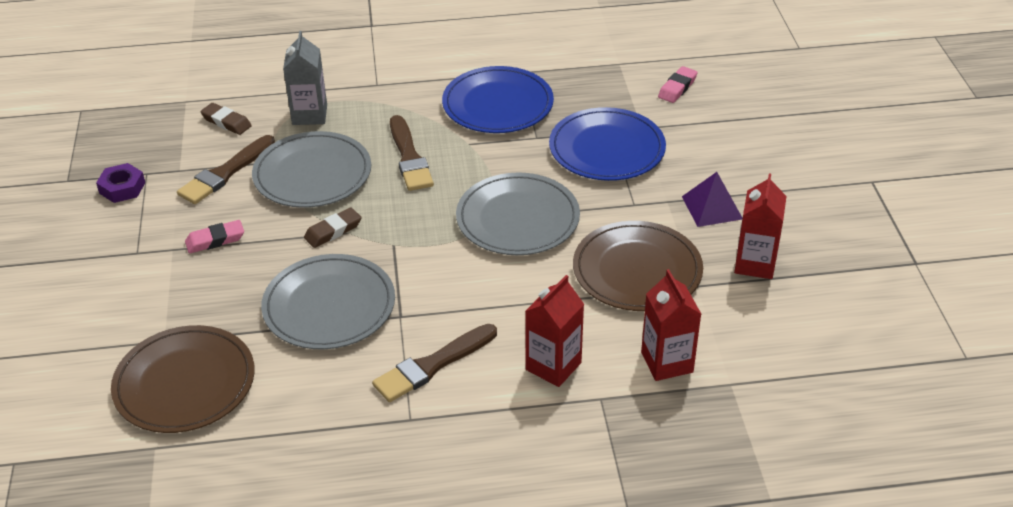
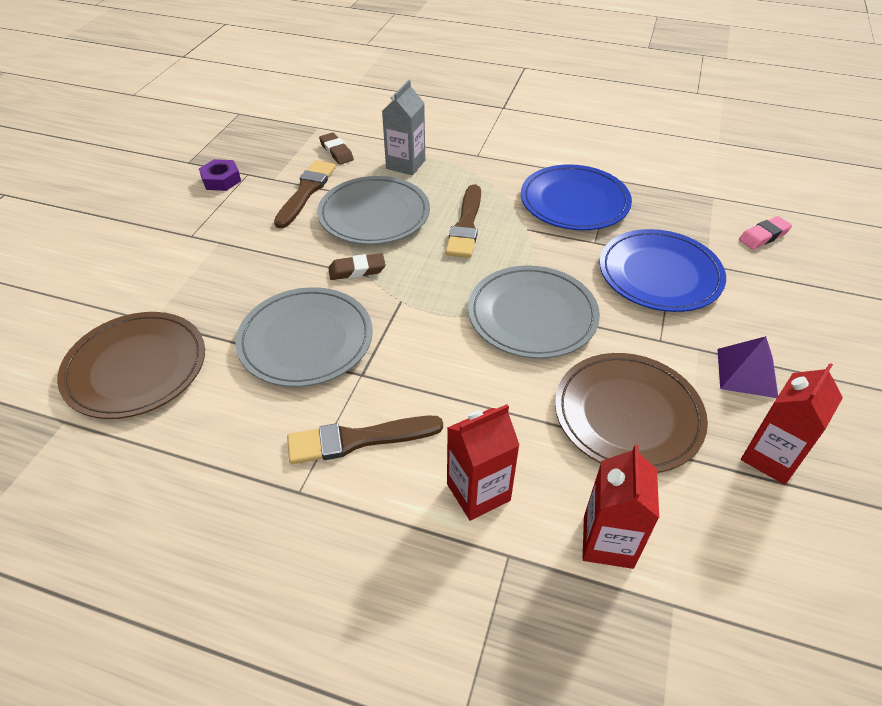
camera: 25 degrees right, 5 degrees up
brown brush [177,135,275,204] -> brown brush turned 135 degrees clockwise [274,160,336,228]
pink eraser [185,220,244,253] -> none

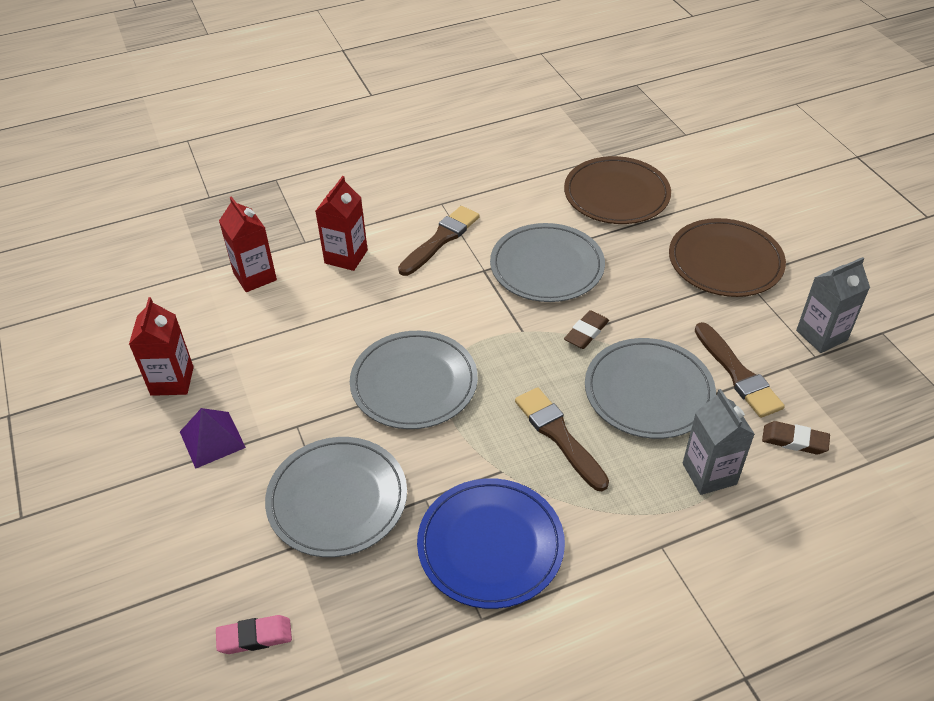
camera: 140 degrees right, 0 degrees up
purple nut [199,159,241,191] -> grey carton [796,257,870,353]
brown plate [555,353,708,473] -> brown plate moved to [669,218,786,297]
blue plate [600,229,726,312] -> grey plate [265,437,407,557]
pink eraser [739,216,792,249] -> pink eraser turned 60 degrees clockwise [216,615,292,654]

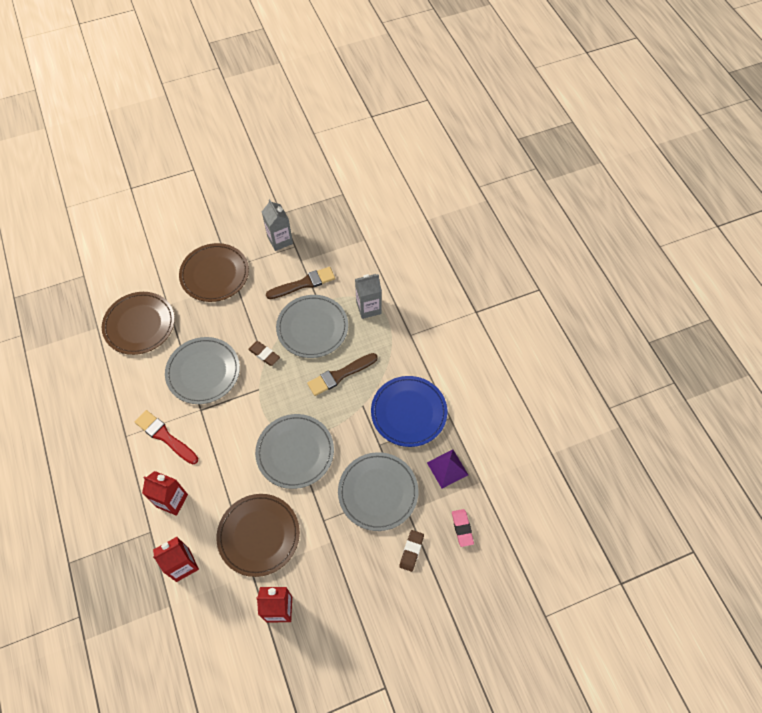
camera: 90 degrees left, 15 degrees up
purple pyramid [180,408,246,469] -> purple pyramid moved to [427,449,468,489]
brown brush [398,206,480,276] -> red brush [135,410,198,465]
brown eraser [762,421,830,455] -> brown eraser moved to [399,530,424,572]
none -> brown plate [217,494,300,577]

